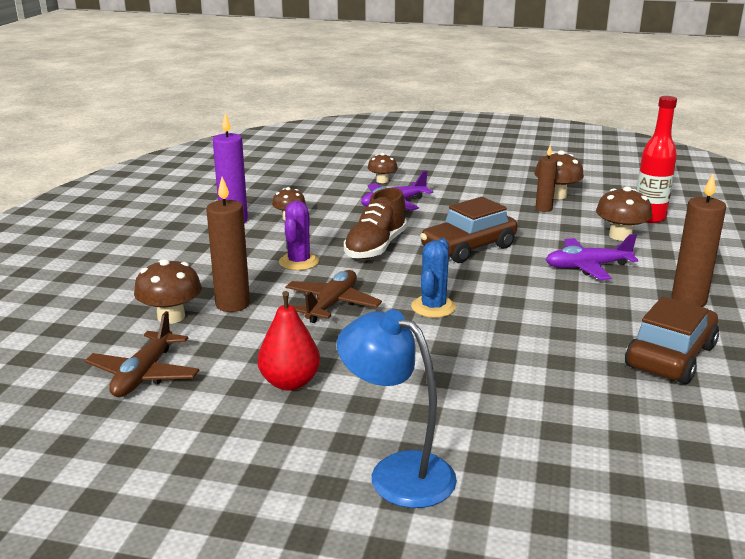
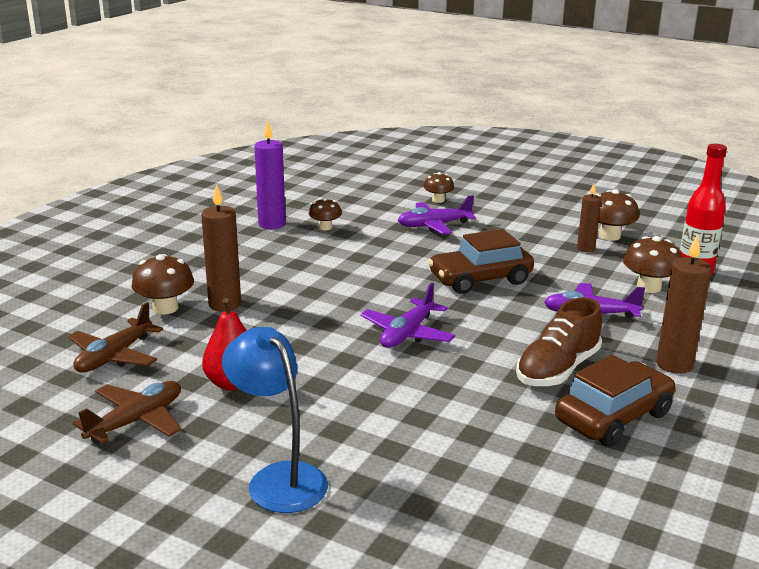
camera: 15 degrees right, 0 degrees up
purple cactus [279,201,319,271] -> none
brown plane [285,270,382,323] -> brown plane moved to [73,381,182,444]
brown shoe [344,188,407,259] -> brown shoe moved to [516,297,602,386]
blue cactus [411,238,456,318] -> purple plane [360,283,455,348]

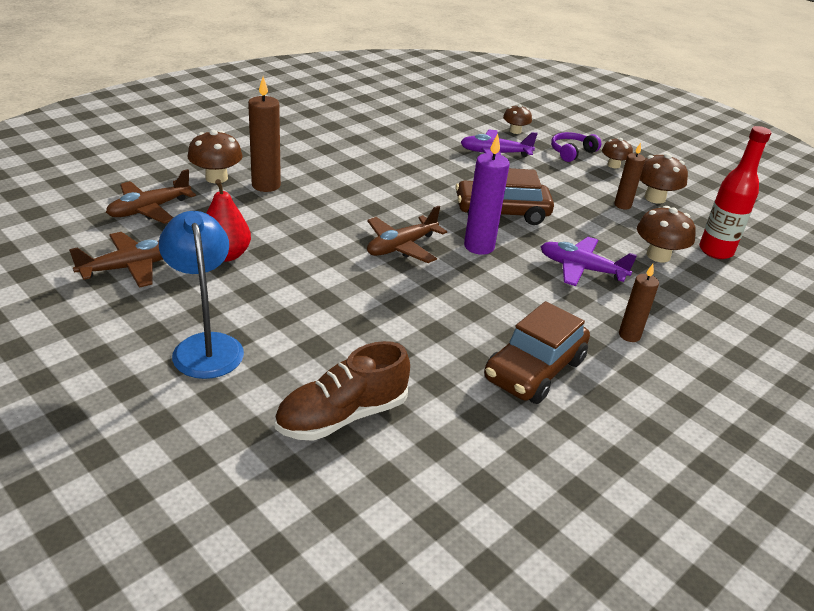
camera: 15 degrees right, 10 degrees up
purple candle [254,120,286,229] -> purple candle moved to [464,134,510,255]
brown mushroom [309,198,342,230] -> brown mushroom moved to [602,138,633,168]
purple plane [360,283,455,348] -> brown plane [367,206,447,263]
brown shoe [516,297,602,386] -> brown shoe moved to [275,341,410,441]
brown car [555,355,676,447] -> brown car turned 150 degrees clockwise [484,301,590,404]
brown candle [656,234,712,374] -> brown candle [619,264,659,342], size x0.63
none -> purple headphones [551,132,601,162]

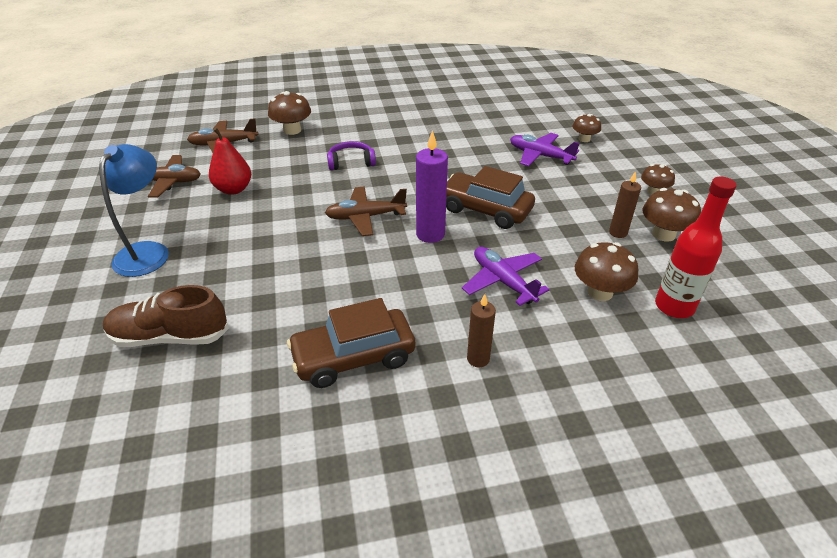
camera: 35 degrees right, 5 degrees up
brown candle [248,77,281,192] -> none
purple headphones [551,132,601,162] -> purple headphones moved to [327,141,376,170]

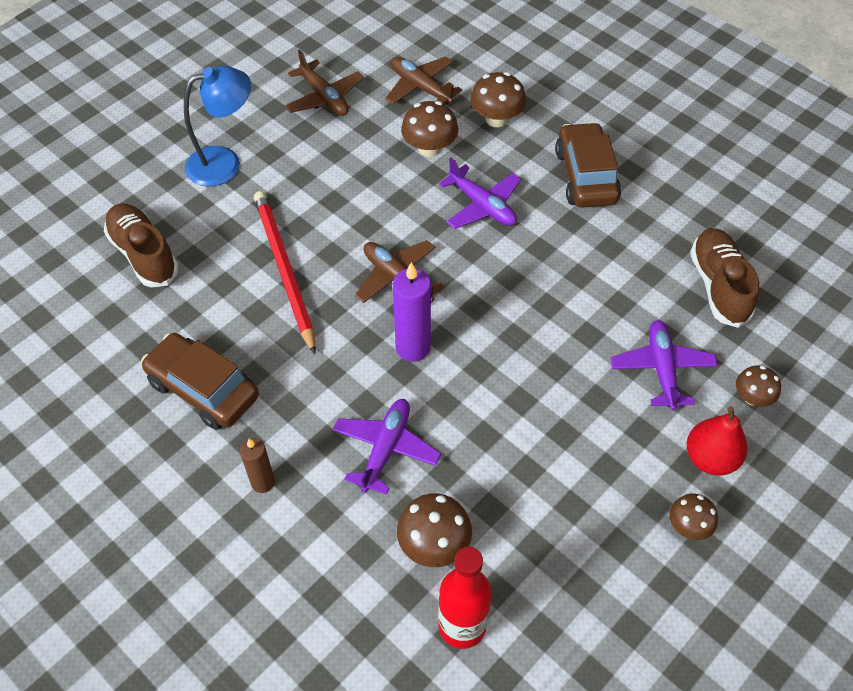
camera: 55 degrees right, 15 degrees up
red pear [209,127,251,195] -> red pear moved to [686,406,747,476]
purple headphones [327,141,376,170] -> purple plane [439,157,521,229]
brown car [446,166,535,229] -> brown car moved to [555,122,621,208]
brown candle [609,171,641,238] -> none
brown mushroom [642,188,701,242] -> brown mushroom moved to [401,101,458,157]
none -> red pencil [254,191,316,354]
none -> brown shoe [690,228,759,328]

